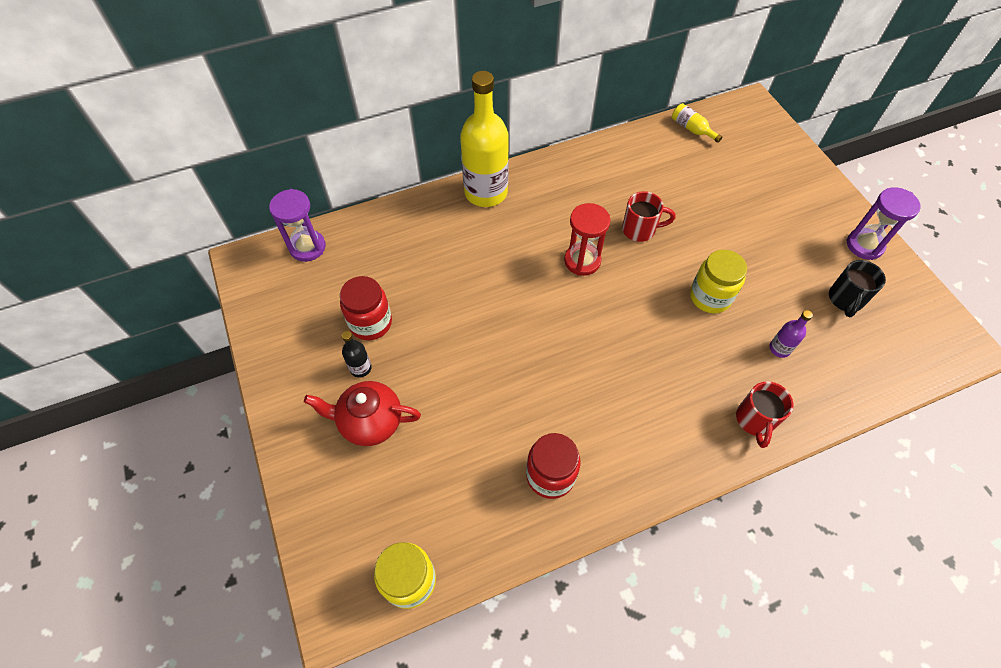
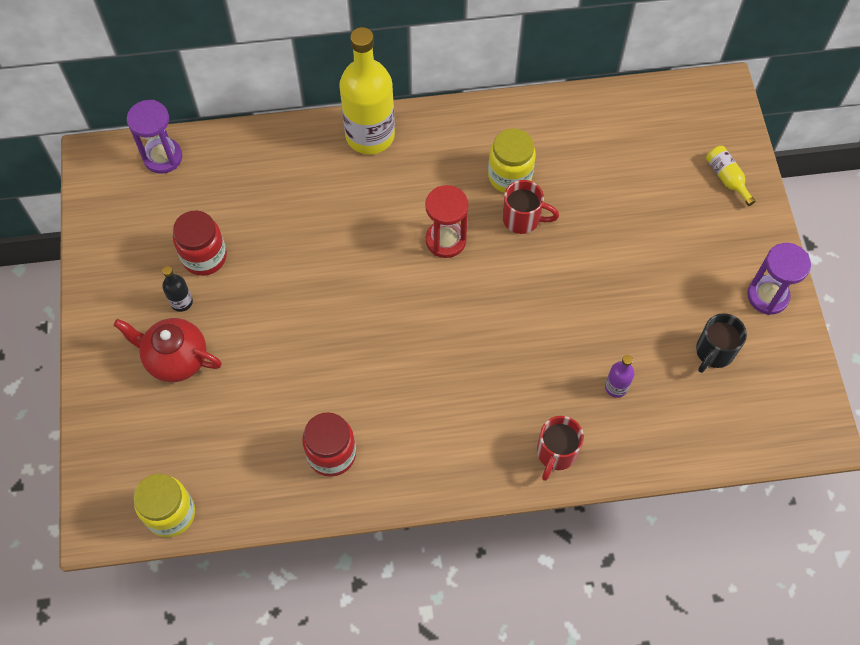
camera: 15 degrees right, 5 degrees up
yellow bottle [672,103,722,143] -> yellow bottle moved to [706,146,756,206]
yellow jar [690,250,747,313] -> yellow jar moved to [488,128,536,193]

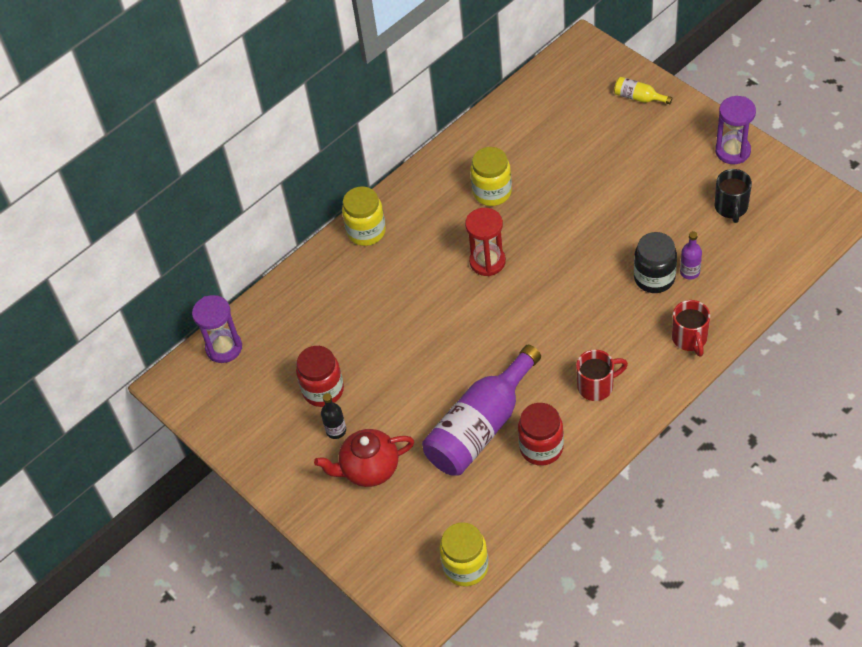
camera: 30 degrees left, 10 degrees down
yellow bottle [339,27,395,154] -> yellow jar [342,187,386,246]
red mug [502,180,559,234] -> red mug moved to [576,349,628,401]
none -> purple bottle [422,345,541,476]
none -> black jar [634,232,677,293]

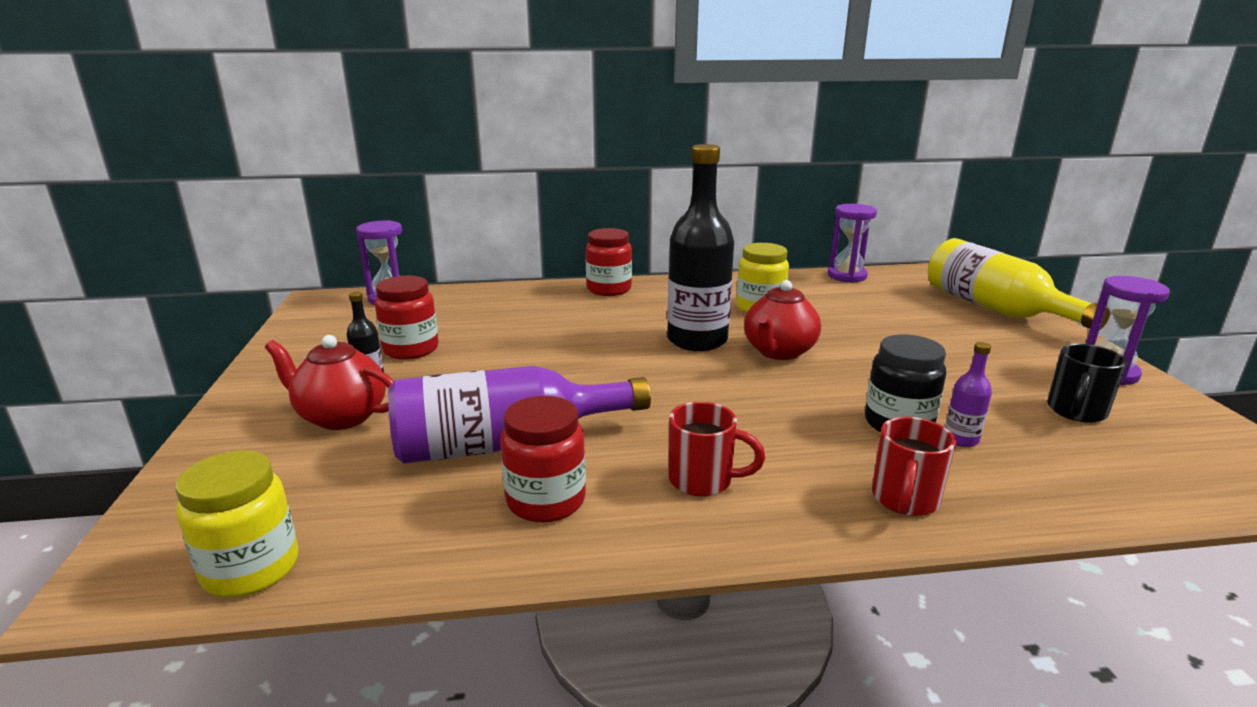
camera: 30 degrees right, 30 degrees down
yellow jar [342,187,386,246] -> red jar [586,228,632,296]
red hourglass [465,208,506,276] -> black bottle [667,144,734,351]
yellow bottle [614,77,672,104] -> yellow bottle [928,238,1111,329], size x2.36
none -> red teapot [744,280,821,360]
none -> purple hourglass [828,204,877,283]

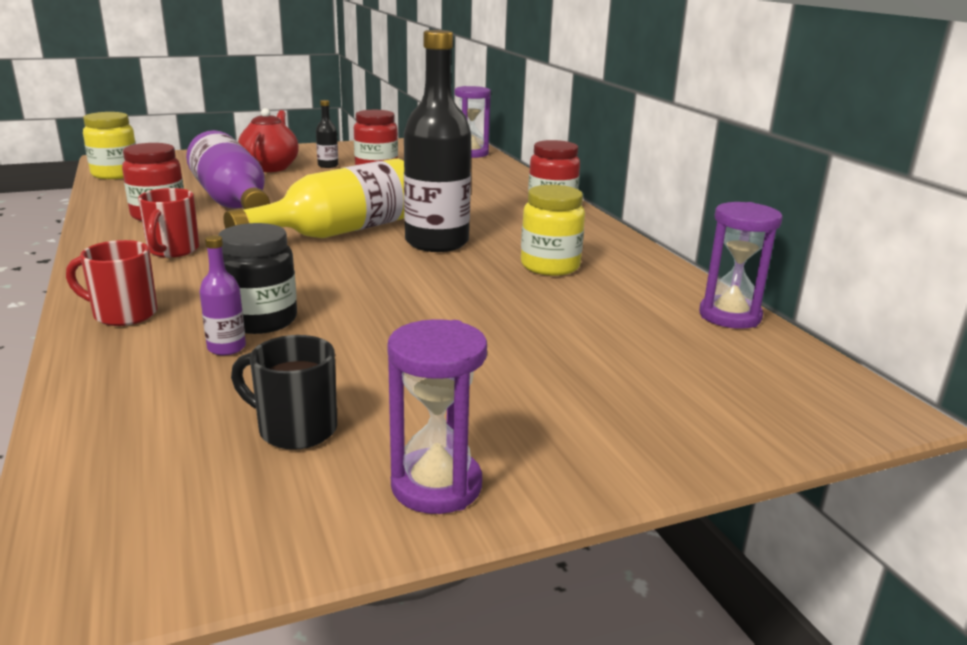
camera: 75 degrees right, 0 degrees up
red teapot [744,280,821,360] -> none
yellow bottle [928,238,1111,329] -> yellow bottle moved to [224,158,404,238]

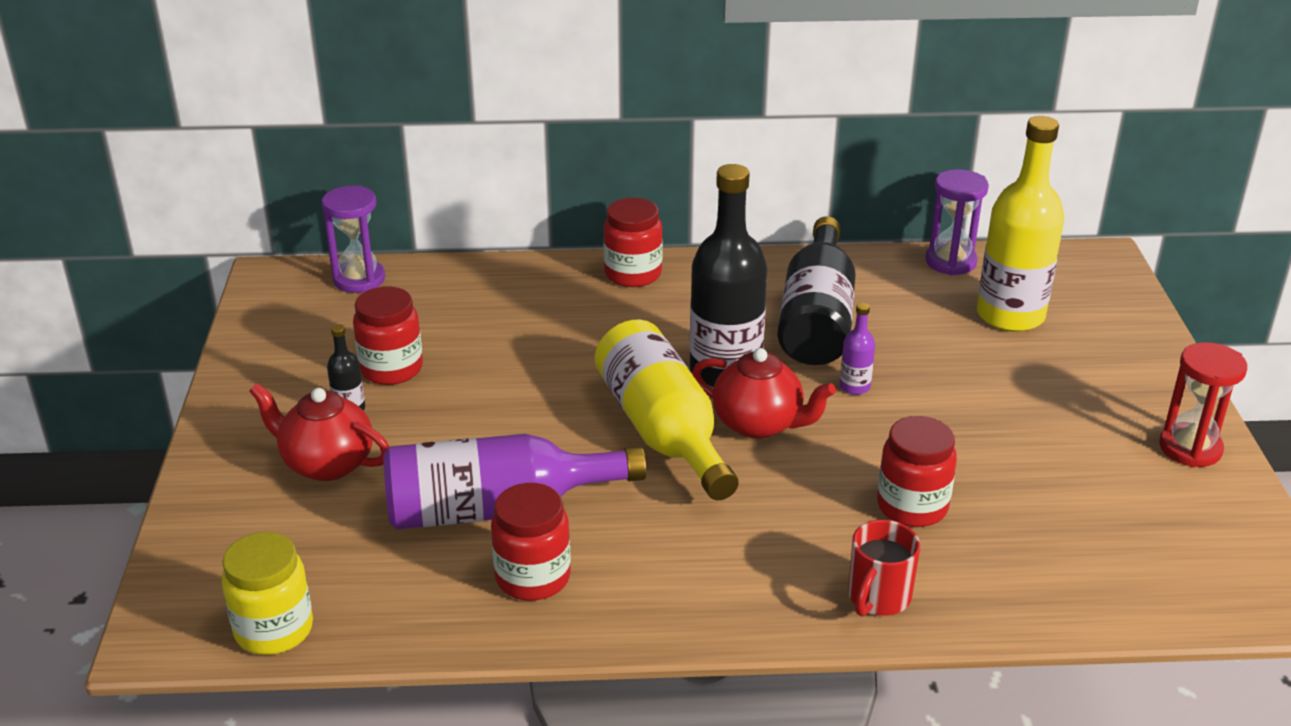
camera: 70 degrees left, 10 degrees up
red mug [138,188,199,258] -> none
purple bottle [199,235,246,355] -> purple bottle moved to [840,303,875,395]
black jar [218,223,297,334] -> red jar [877,416,957,527]
black mug [231,335,337,450] -> none
purple hourglass [387,319,487,514] -> red hourglass [1159,342,1247,468]
yellow jar [521,185,585,276] -> black bottle [778,216,856,365]
none -> red teapot [692,348,836,439]
none -> yellow bottle [977,116,1064,332]

